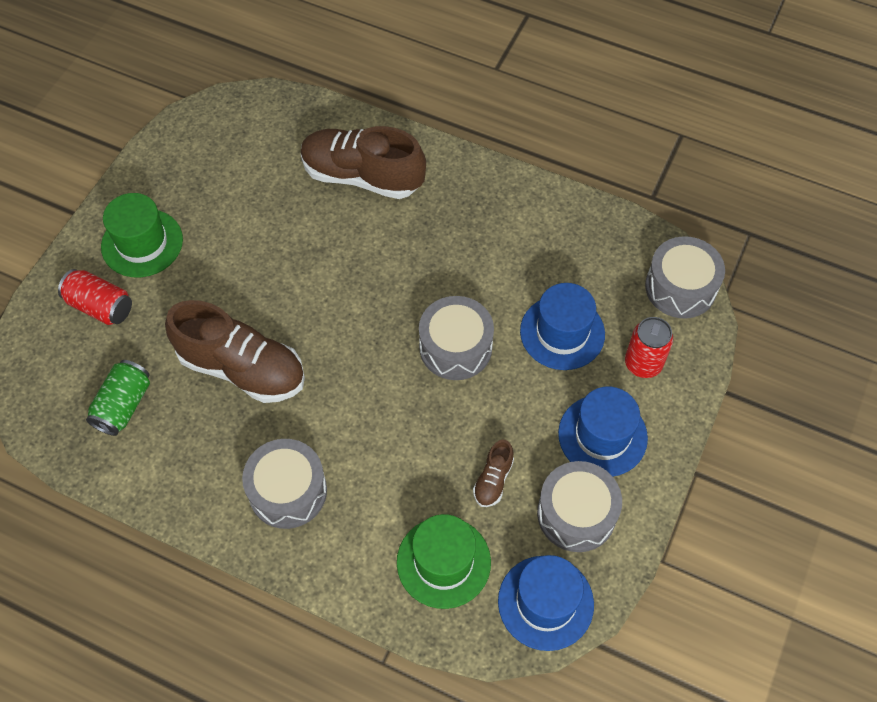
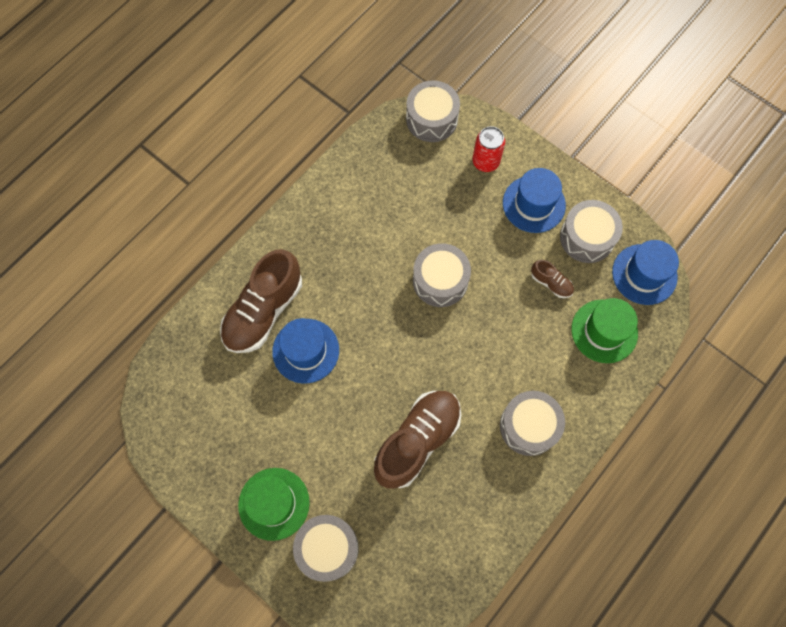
camera: 75 degrees left, 10 degrees up
red can [58,269,132,325] -> grey drum [293,515,359,582]
green can [86,360,150,436] -> none
blue hat [520,283,605,370] -> blue hat moved to [272,318,339,384]

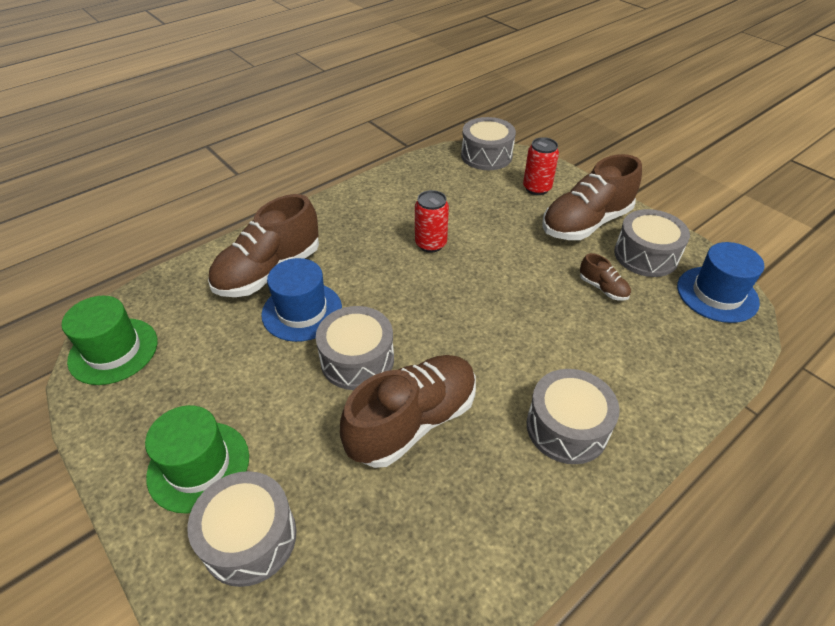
camera: 10 degrees right, 25 degrees down
grey drum [413,243,471,307] -> grey drum moved to [316,306,394,390]
blue hat [503,168,566,233] -> brown shoe [542,154,642,240]
green hat [571,298,638,363] -> green hat moved to [62,296,158,385]
none -> red can [415,190,449,253]

